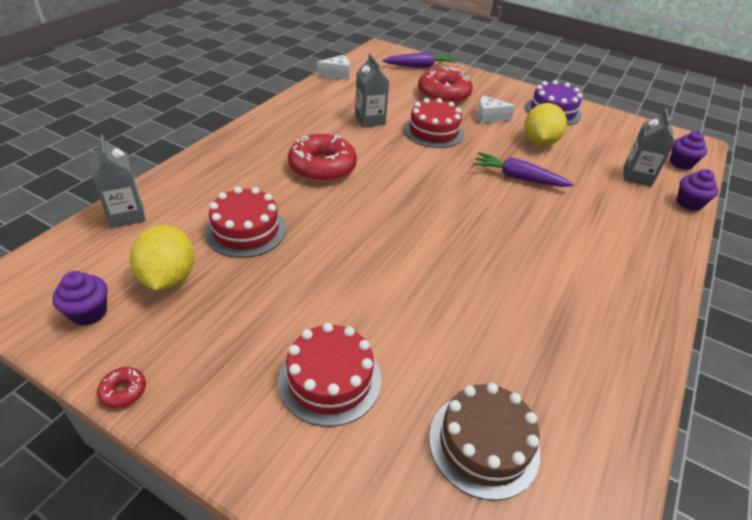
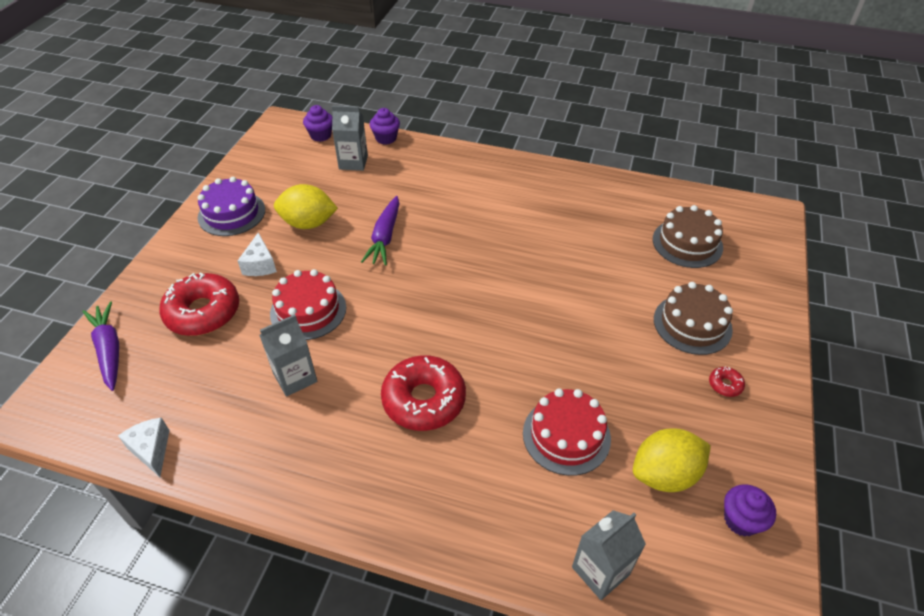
camera: 100 degrees left, 5 degrees up
red donut [97,367,146,408] -> red donut moved to [709,366,745,397]
red cake [278,323,381,427] -> brown cake [654,282,733,355]

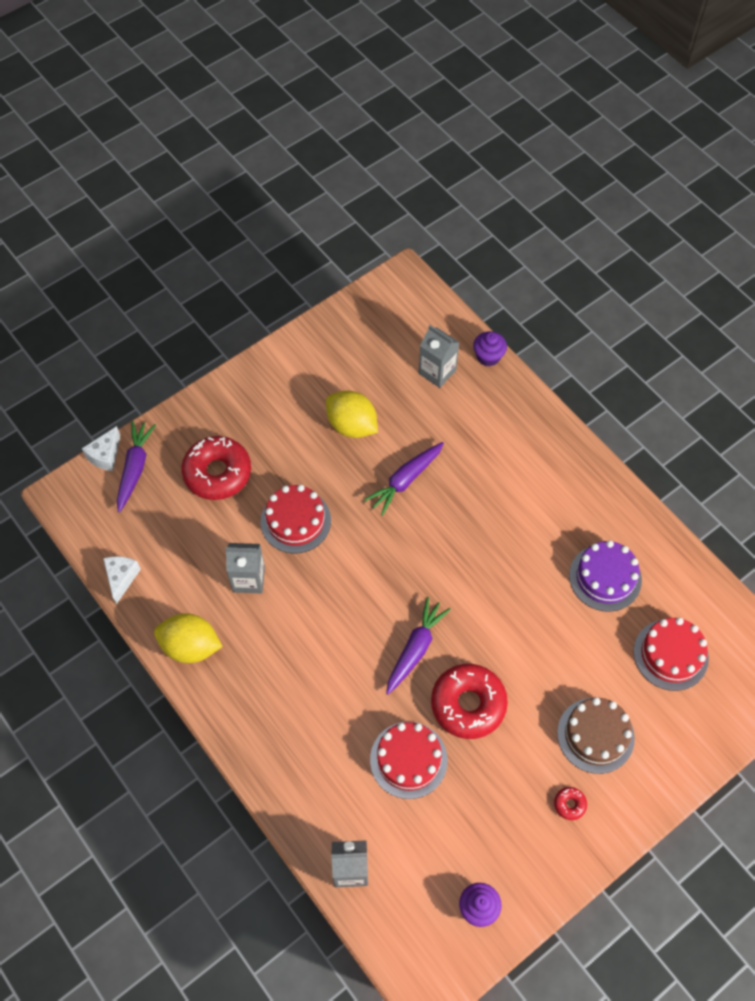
camera: 35 degrees right, 15 degrees up
purple cake [197,177,265,236] -> purple cake moved to [569,540,642,612]
white cheese [238,233,277,276] -> white cheese moved to [82,426,121,471]
purple cupcake [303,105,332,142] -> none
red donut [381,355,466,431] -> red donut moved to [431,664,508,739]
yellow lemon [633,429,711,492] -> yellow lemon moved to [154,613,223,663]
brown cake [653,205,723,268] -> red cake [634,617,709,691]
none -> purple carrot [386,597,451,695]

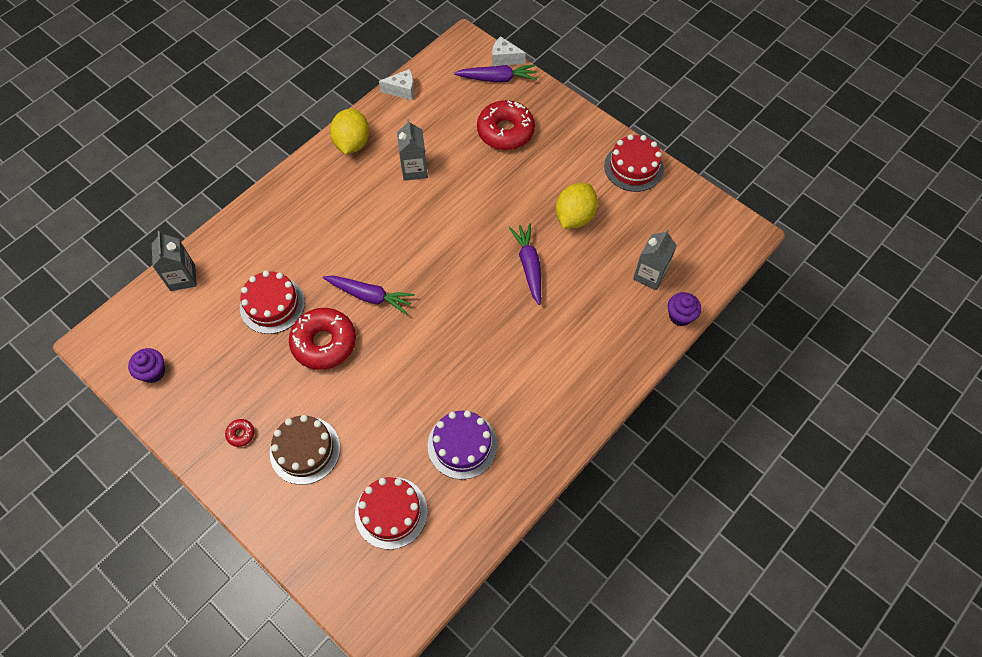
camera: 80 degrees right, 0 degrees up
red cake [261,485,331,553] -> red cake moved to [604,134,664,192]
purple carrot [364,442,444,516] -> purple carrot turned 45 degrees clockwise [509,223,541,305]

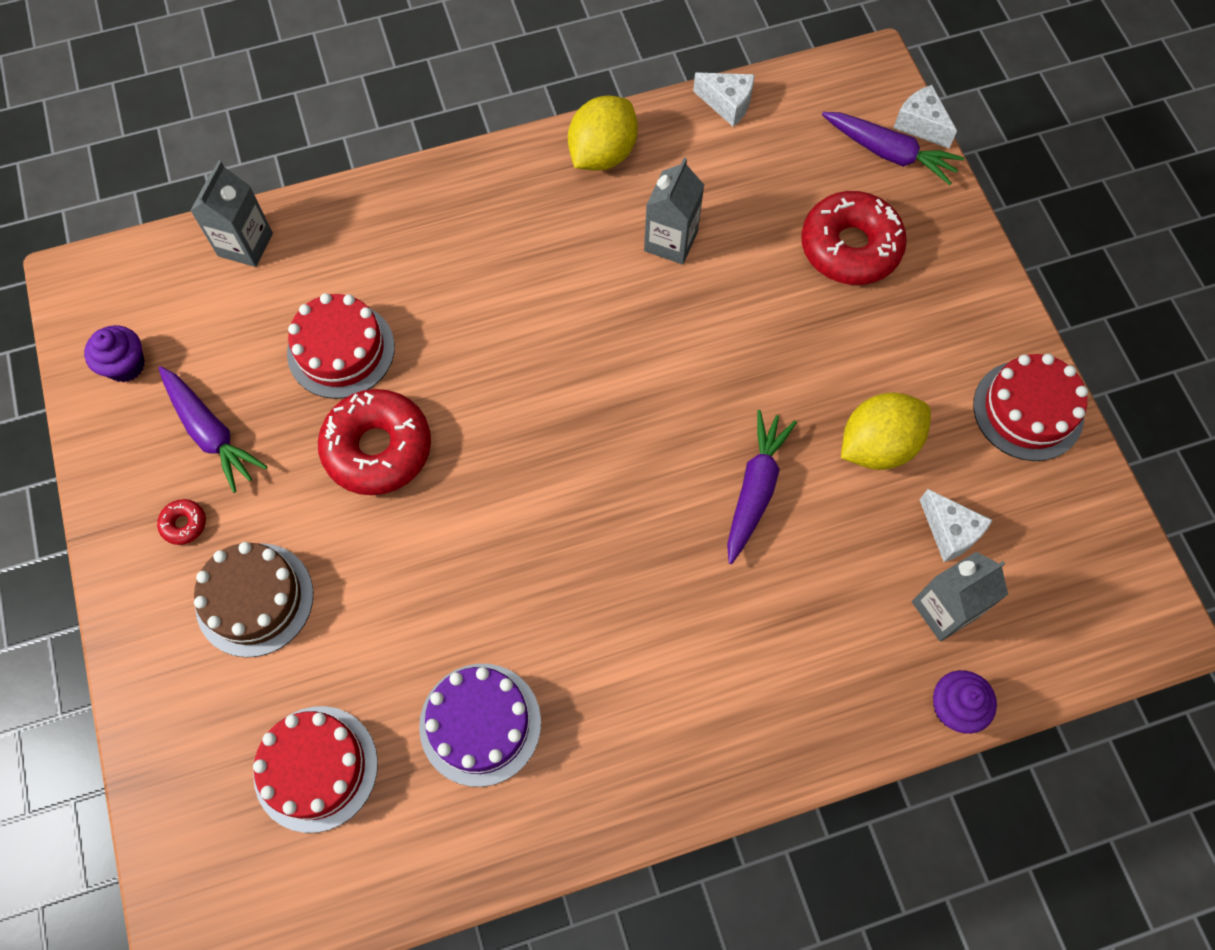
camera: 30 degrees right, 5 degrees up
purple carrot [323,276,415,314] -> purple carrot moved to [159,366,268,493]
none -> white cheese [920,489,992,562]

